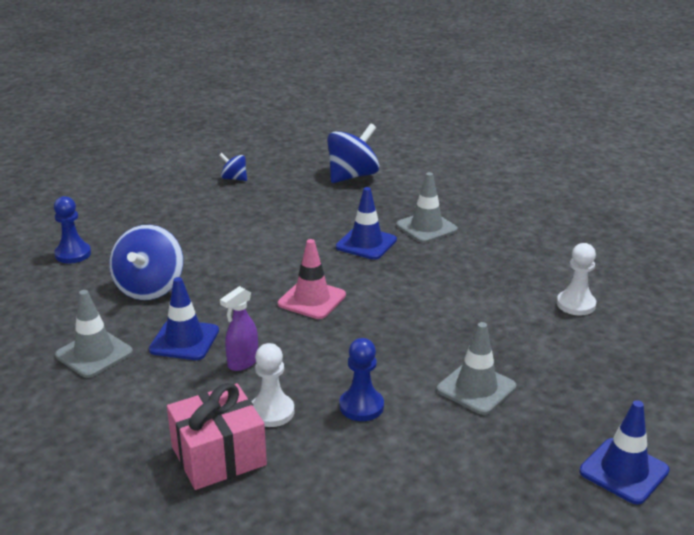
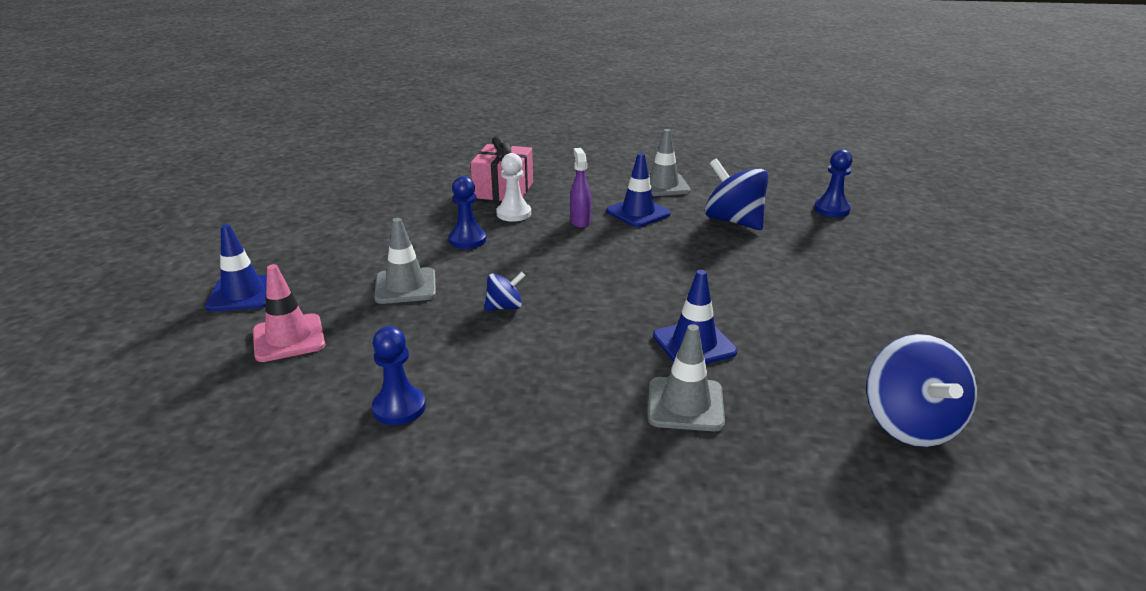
camera: 130 degrees right, 0 degrees up
blue spinning top [219,153,247,181] -> blue spinning top moved to [484,272,525,311]
pink traffic cone [278,239,346,319] -> pink traffic cone moved to [253,264,325,362]
white pawn [557,243,596,315] -> blue pawn [372,326,426,425]

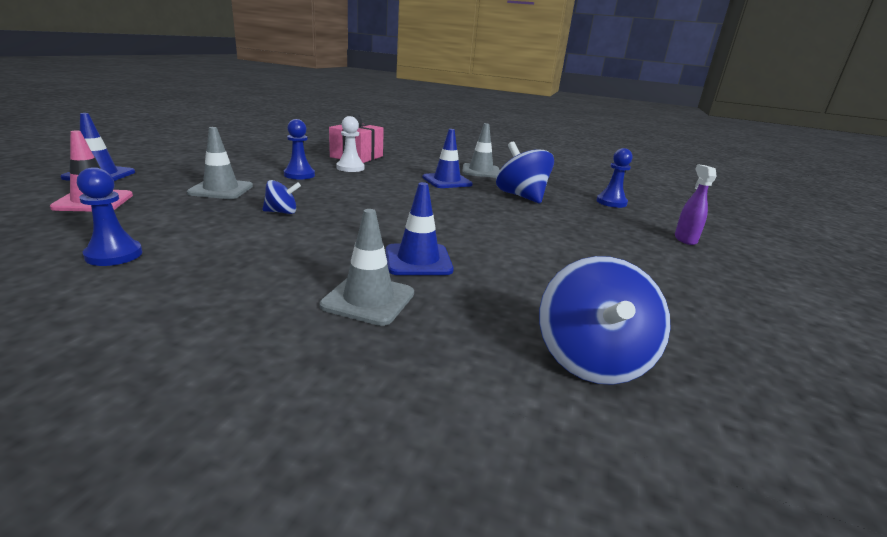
camera: 10 degrees right, 5 degrees down
purple spray bottle [570,148,591,228] -> purple spray bottle moved to [675,164,717,245]

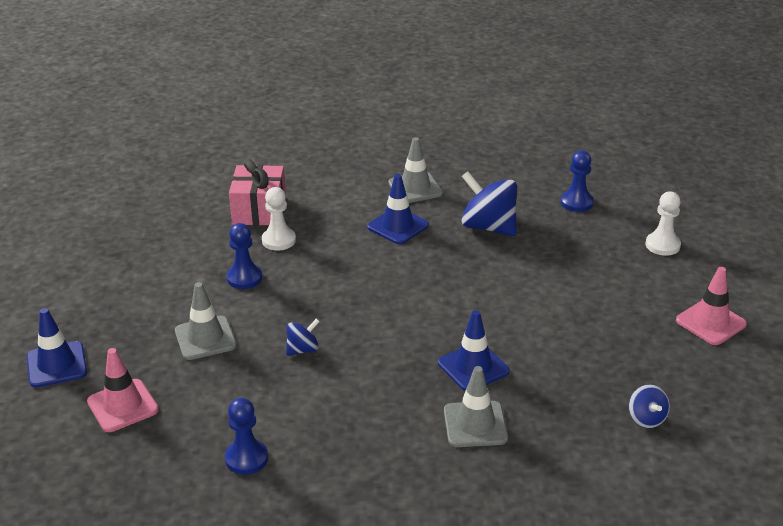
camera: 20 degrees left, 10 degrees up
blue spinning top [539,256,671,385] -> blue spinning top [629,384,670,428], size x0.52
purple spray bottle [675,164,717,245] -> white pawn [646,191,681,256]
none -> pink traffic cone [676,267,747,345]

